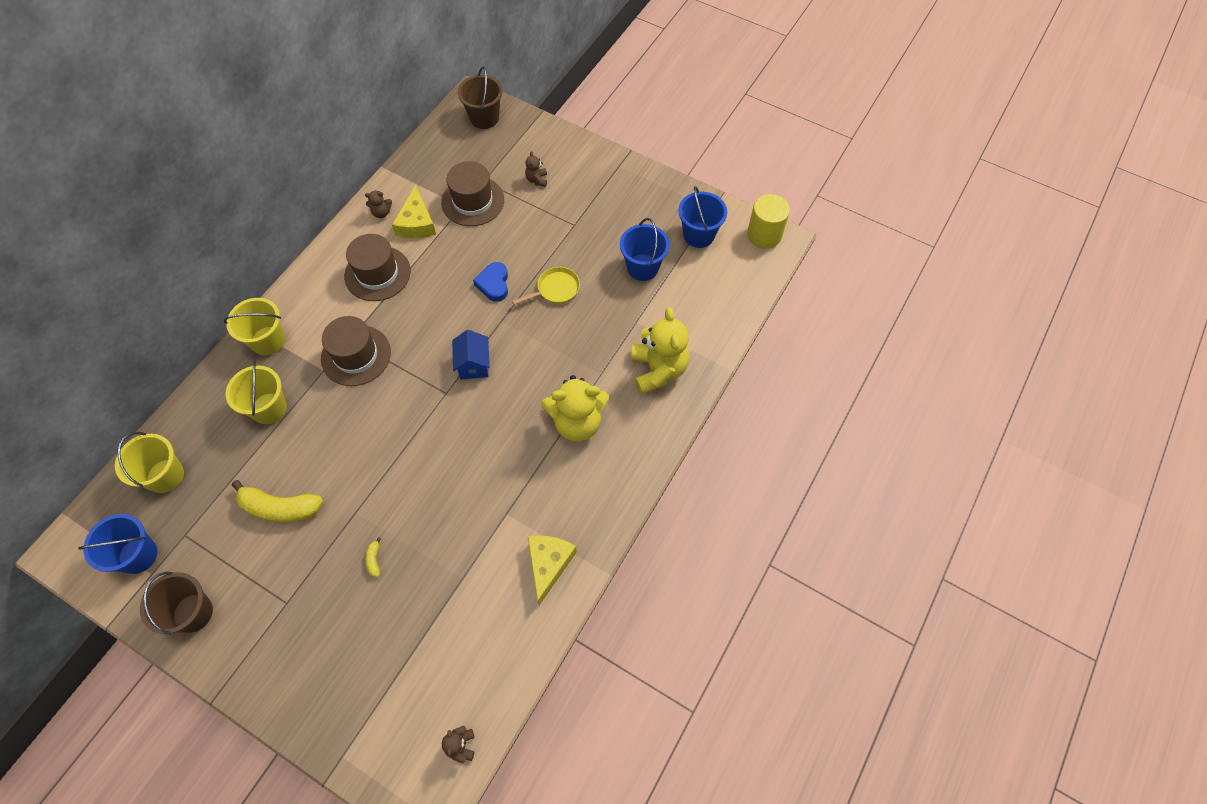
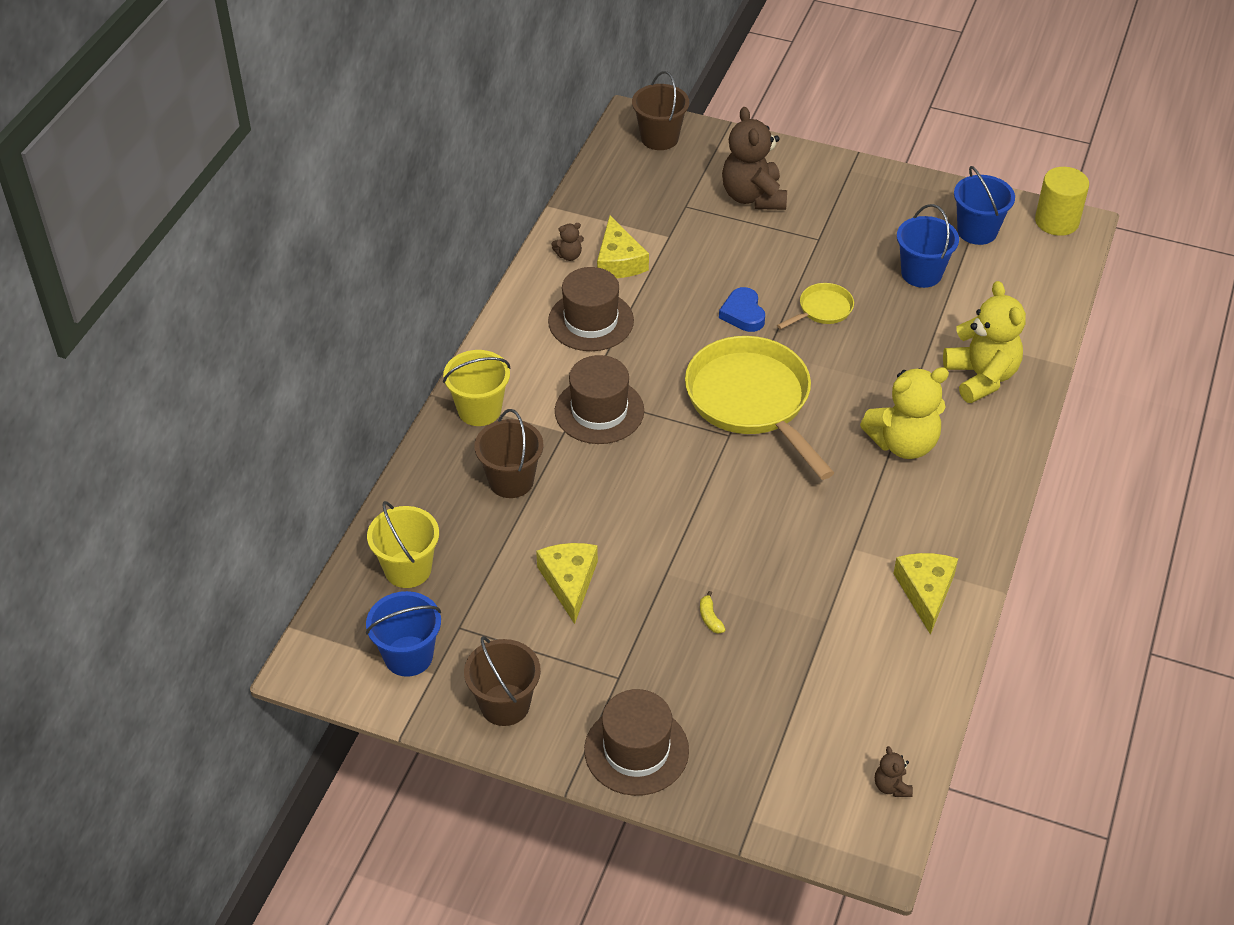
camera: 10 degrees left, 15 degrees down
yellow bucket [226,361,287,424] -> brown bucket [474,409,543,498]
yellow banana [232,480,323,523] -> yellow cheese [536,543,598,624]
brown hat [441,161,504,226] -> brown hat moved to [584,689,689,796]
blue house [452,330,490,379] -> yellow pan [685,336,834,480]
brown teddy bear [525,151,547,187] -> brown teddy bear [722,107,787,210], size x2.28

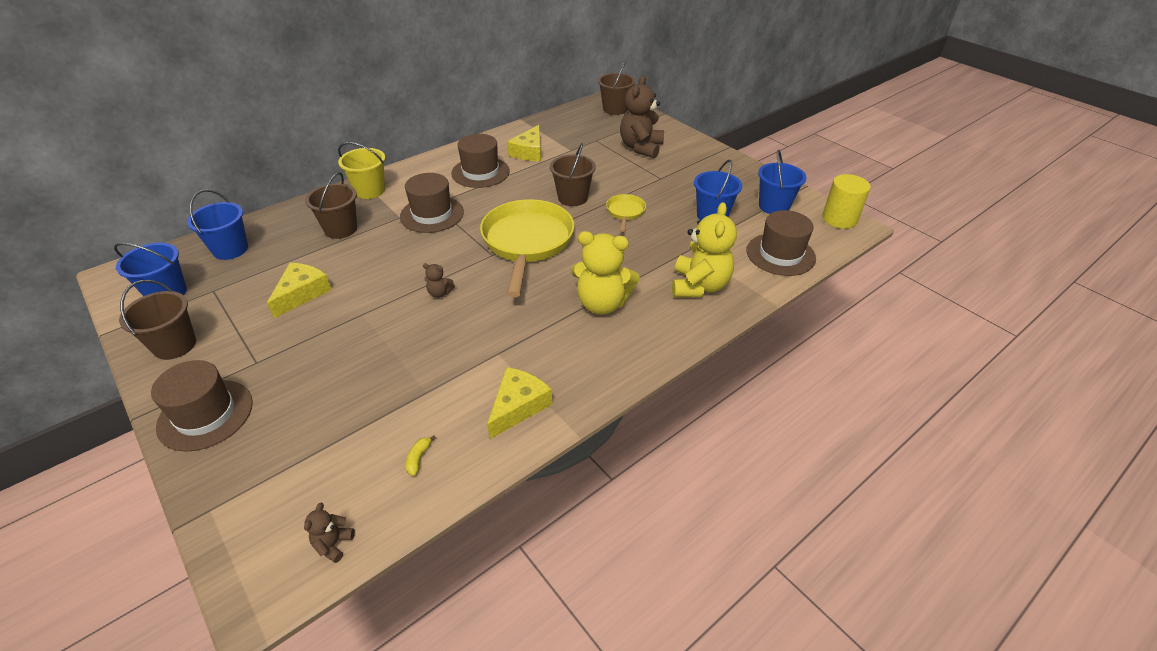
camera: 30 degrees right, 5 degrees down
yellow bucket [367,501,439,588] -> blue bucket [187,189,248,260]
brown teddy bear [551,223,584,261] -> brown teddy bear moved to [423,263,455,298]
yellow banana [700,591,726,634] -> yellow banana moved to [406,435,436,476]
blue heart [719,287,765,332] -> brown bucket [550,143,596,206]
yellow pan [777,283,854,329] -> yellow pan turned 75 degrees counterclockwise [606,194,646,232]
none -> brown hat [747,210,816,276]

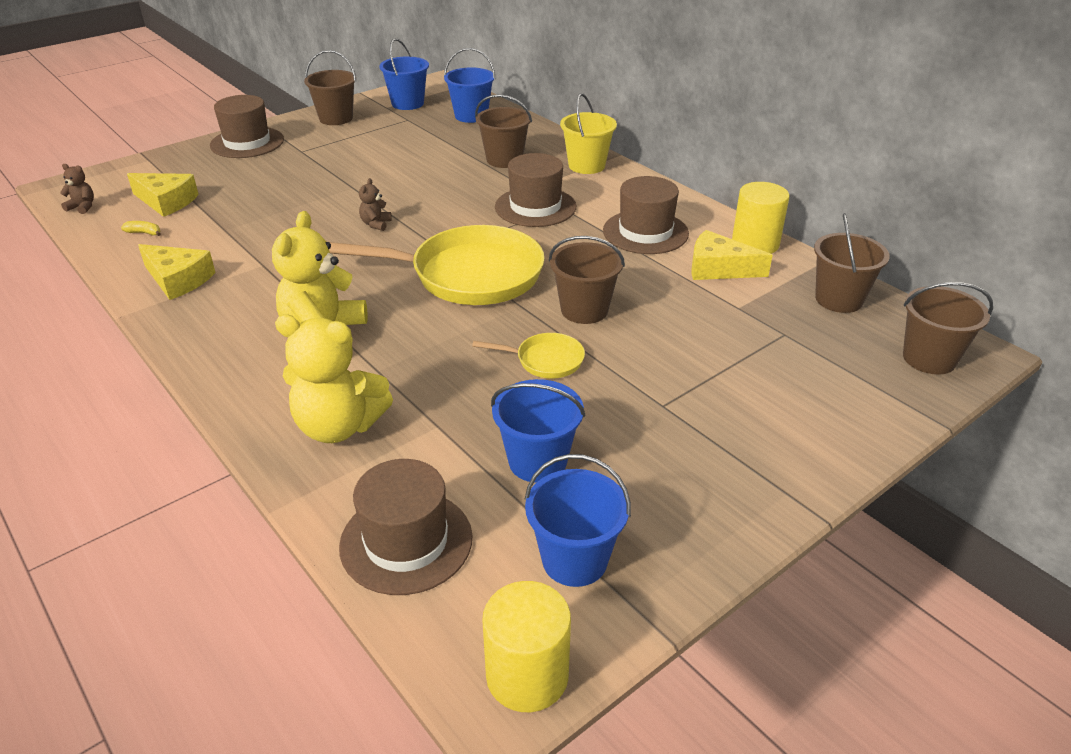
camera: 90 degrees right, 5 degrees down
yellow cheese [267,263,332,318] -> yellow cheese moved to [127,173,199,217]
brown teddy bear [620,76,664,158] -> none
none -> yellow cylinder [732,182,790,254]
none -> brown bucket [814,213,890,313]

